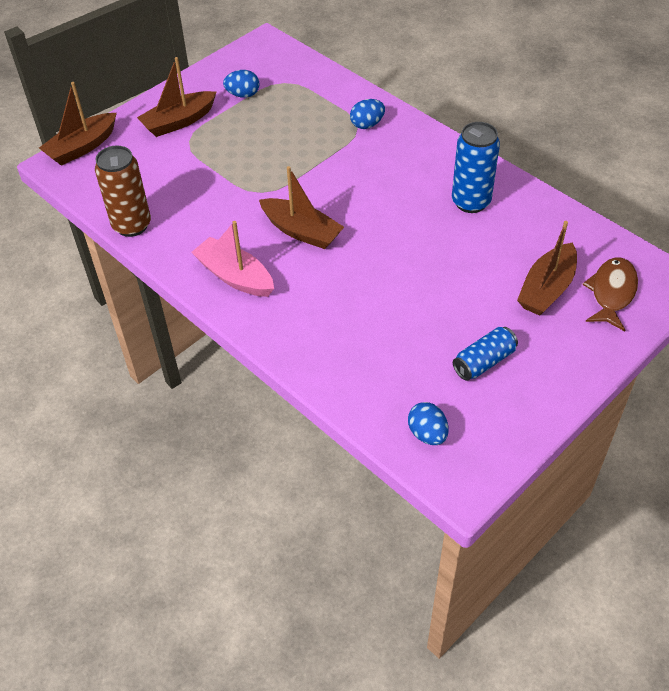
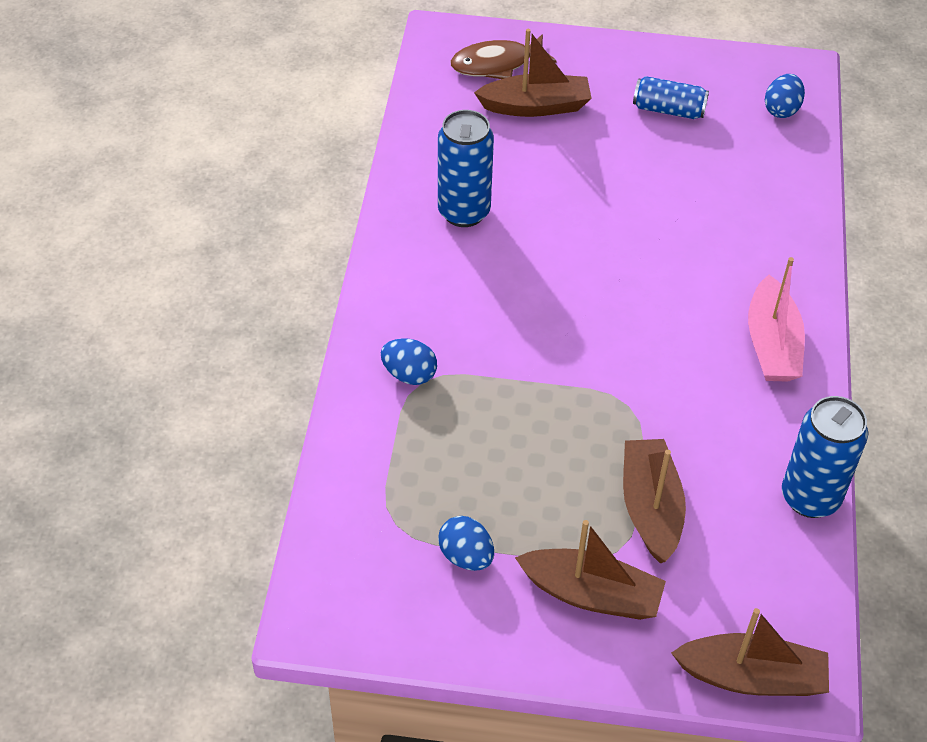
camera: 130 degrees left, 0 degrees up
brown can [95,146,151,237] -> blue can [782,396,868,518]
brown boat [259,166,344,249] -> brown boat moved to [623,439,686,563]

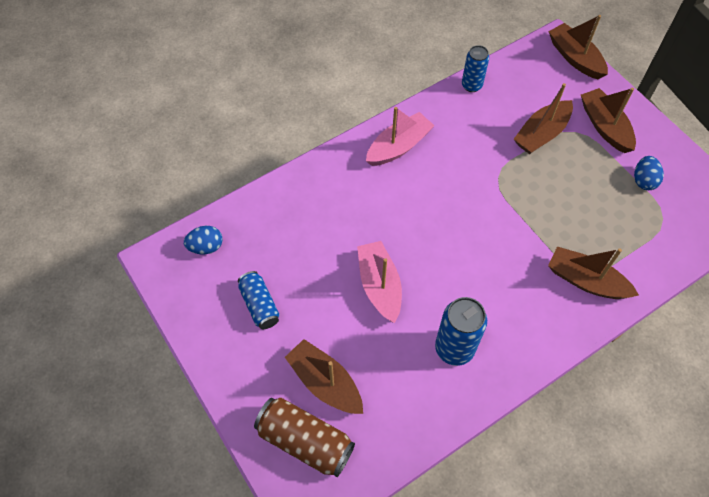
camera: 130 degrees left, 10 degrees up
blue egg [381,338,437,385] -> brown boat [548,246,639,299]
brown fish [451,34,557,79] -> brown can [254,398,355,477]
blue can [782,396,868,518] -> blue can [462,45,489,92], size x0.65
none -> pink boat [357,241,402,323]

